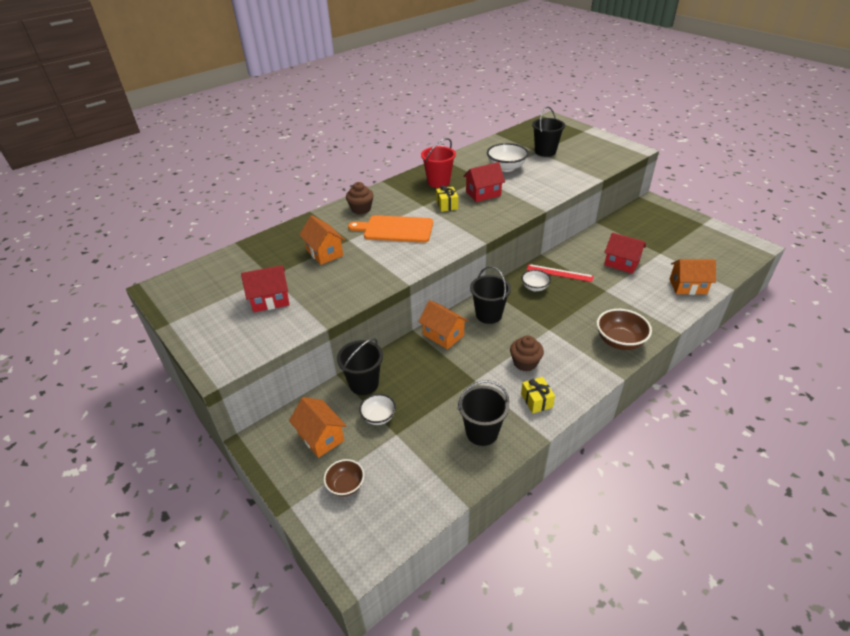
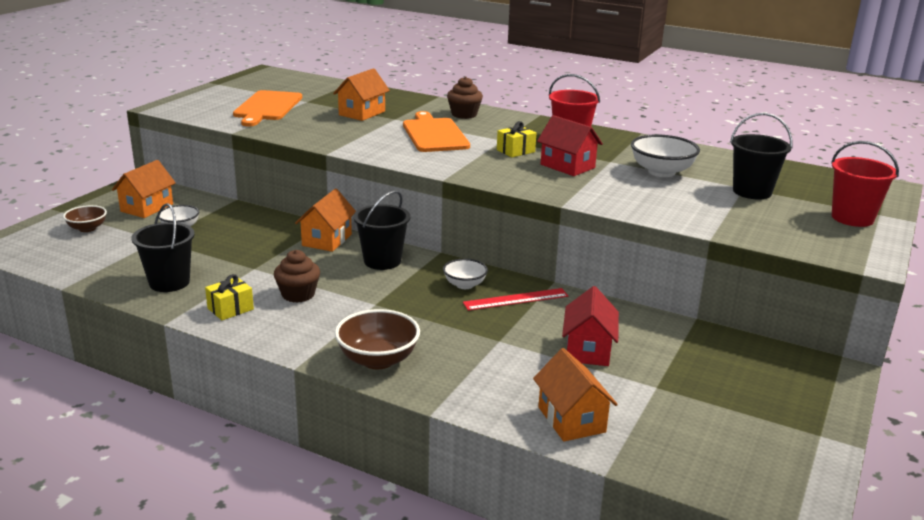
camera: 65 degrees right, 15 degrees down
red house [241,265,289,312] -> orange cutting board [233,90,302,126]
black bucket [337,338,383,395] -> none
red ruler [526,264,593,282] -> red ruler turned 75 degrees clockwise [463,288,568,311]
none -> red bucket [831,141,899,227]

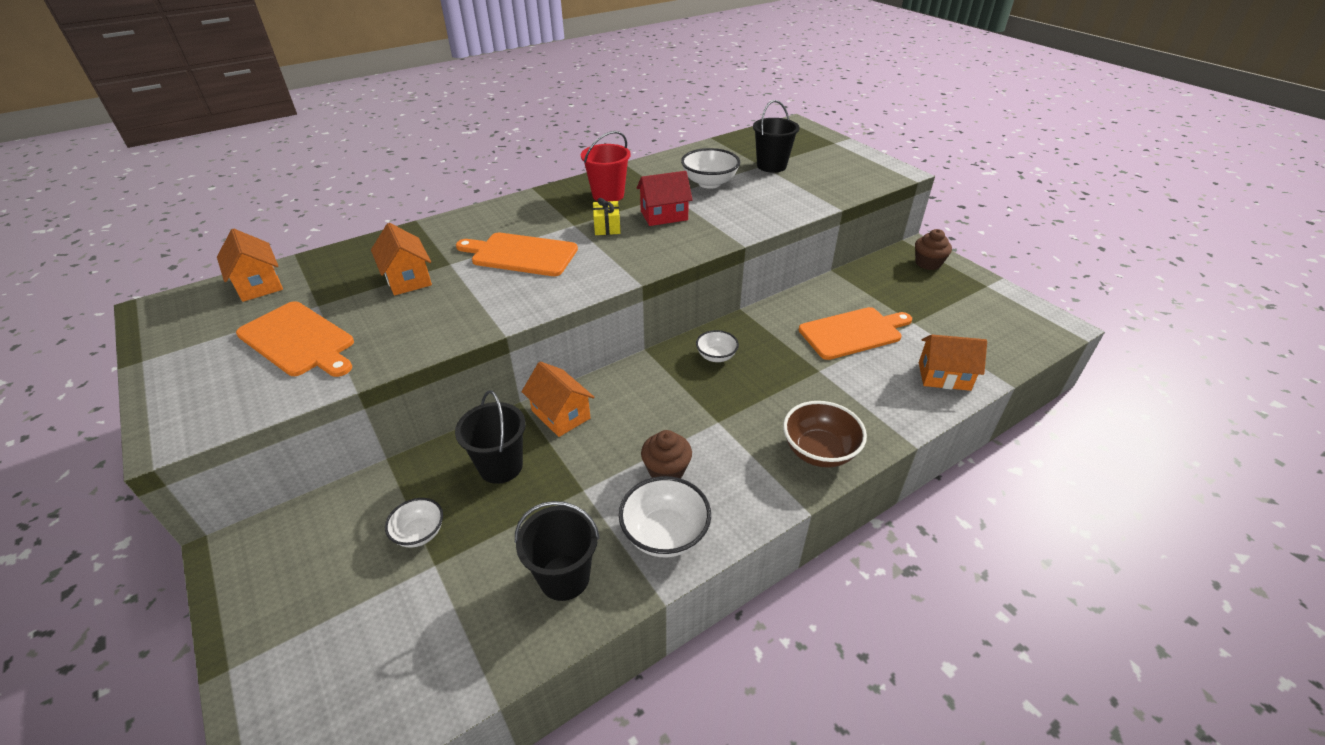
camera: 60 degrees left, 15 degrees up
brown bowl [63,205,107,232] -> none
orange house [112,160,176,218] -> orange house moved to [217,229,283,302]
yellow gift [205,274,254,320] -> white bowl [619,476,711,557]
black bucket [353,190,410,270] -> black bucket moved to [455,390,526,484]
brown cupcake [447,76,483,119] -> brown cupcake moved to [915,229,952,270]
red ruler [463,288,568,311] -> none
red house [562,286,619,366] -> orange cutting board [798,307,912,360]
red bucket [831,141,899,227] -> none

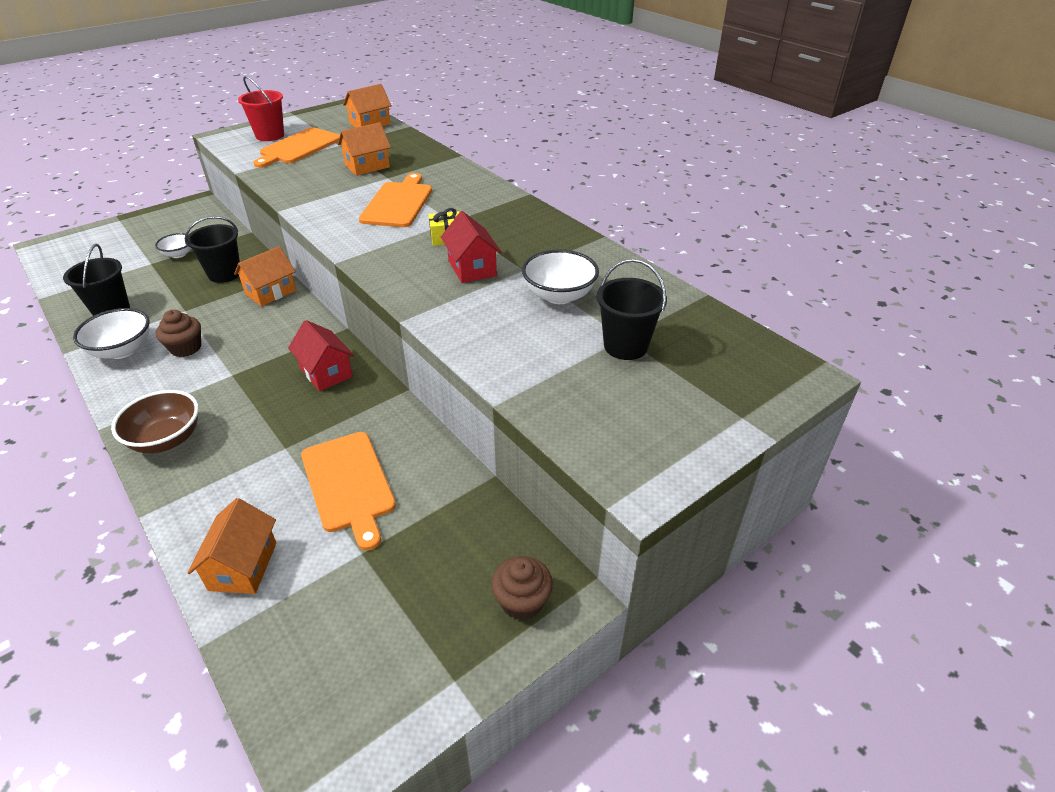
camera: 85 degrees right, 0 degrees up
red bucket [581,131,631,201] -> red bucket moved to [238,76,284,141]
white bowl [696,330,739,362] -> red house [288,320,354,391]

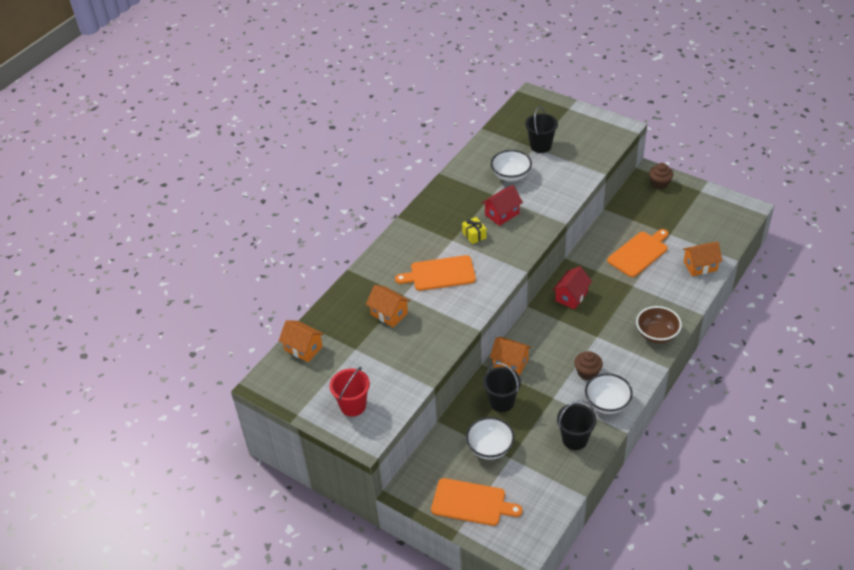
camera: 105 degrees left, 5 degrees up
white bowl [155,233,192,258] -> white bowl [466,417,515,460], size x1.62
orange cutting board [253,127,340,168] -> orange cutting board moved to [431,478,523,526]

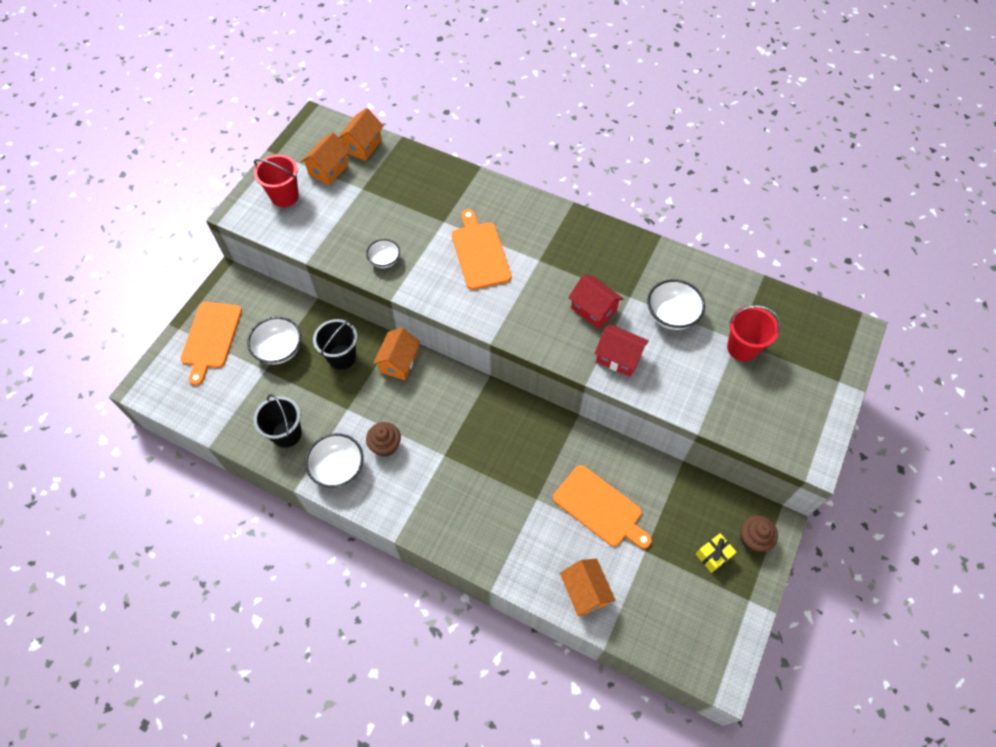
camera: 80 degrees right, 15 degrees up
orange house [366,285,410,327] -> orange house moved to [300,132,350,185]
yellow gift [462,217,487,244] -> yellow gift moved to [696,533,736,573]
black bucket [525,107,558,153] -> red bucket [727,305,781,362]
red house [552,266,592,309] -> red house moved to [594,324,649,377]
brown bowl [636,306,682,343] -> none
none -> white bowl [366,239,400,268]

